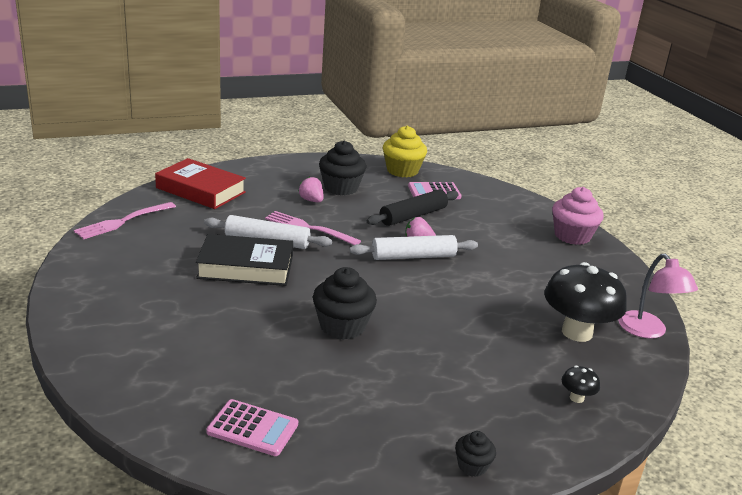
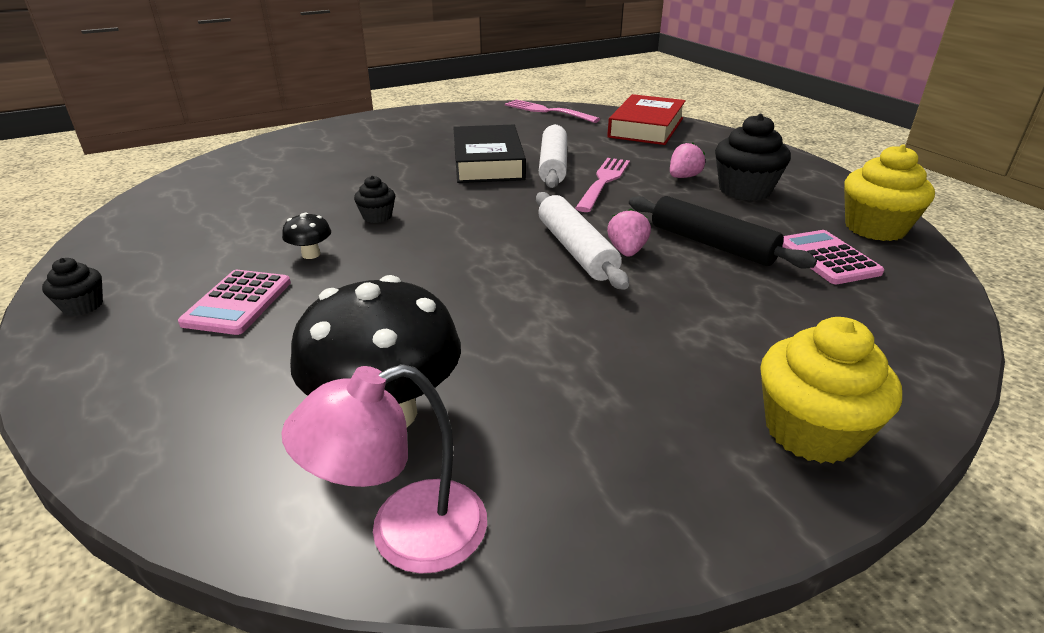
camera: 85 degrees right, 5 degrees up
pink calculator [206,399,298,456] -> pink calculator moved to [178,270,291,335]
black cupcake [313,267,377,340] -> black cupcake [354,176,395,223], size x0.52
pink cupcake [552,187,604,245] -> yellow cupcake [760,317,902,464]
black mushroom [561,366,600,403] -> black mushroom moved to [282,213,331,259]

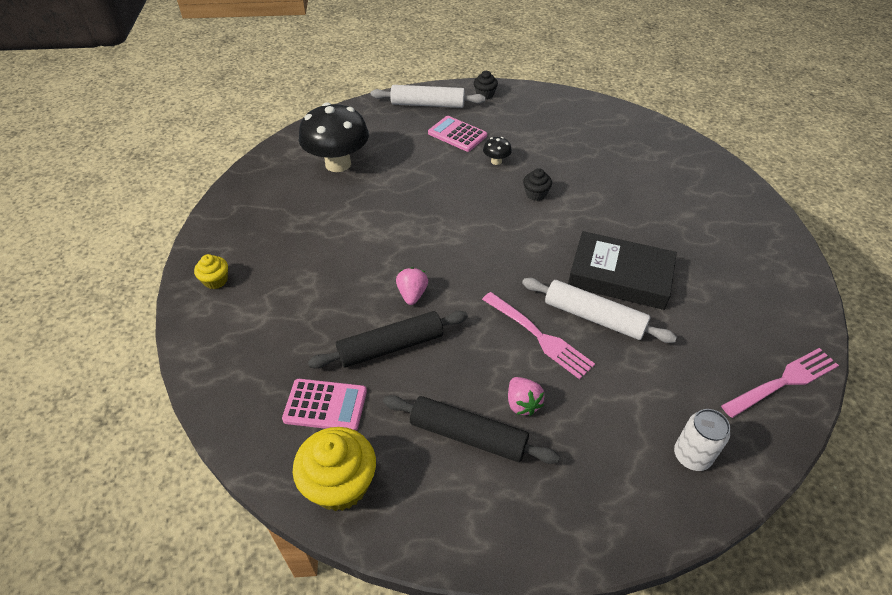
camera: 115 degrees right, 15 degrees up
pink lamp [281,364,487,574] -> none
white rolling pin [536,192,629,290] -> white rolling pin moved to [371,85,485,108]
red book [607,94,686,145] -> white can [674,409,730,471]
pink strawberry [607,209,651,257] -> pink strawberry turned 120 degrees counterclockwise [396,267,428,305]
black cupcake [715,114,791,201] -> black rolling pin [383,395,560,464]
yellow cupcake [760,317,902,464] -> yellow cupcake [194,254,228,289], size x0.52

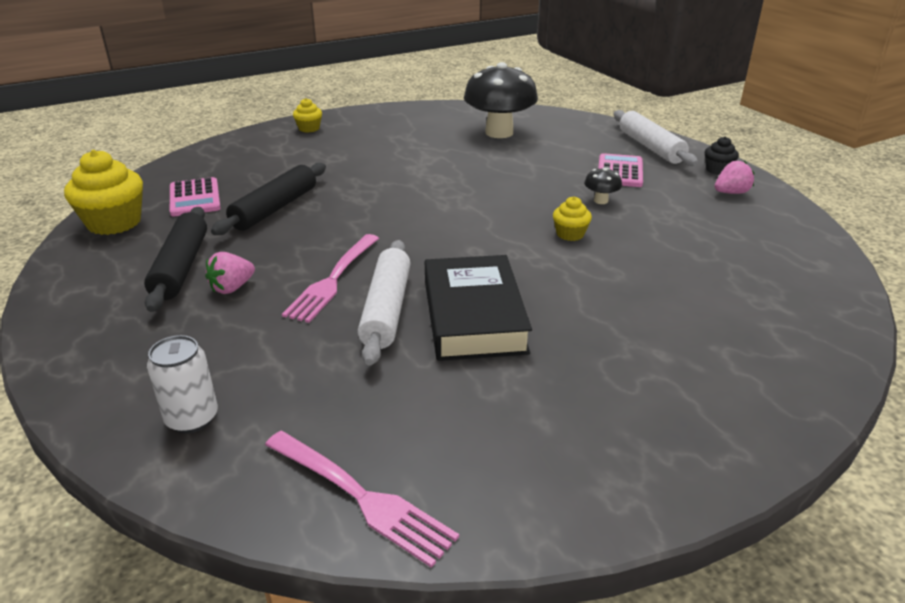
camera: 65 degrees right, 15 degrees down
black rolling pin [308,311,468,369] -> black rolling pin turned 75 degrees clockwise [211,163,326,235]
pink strawberry [396,267,428,305] -> pink strawberry moved to [714,161,754,194]
black cupcake [523,168,552,201] -> yellow cupcake [553,197,592,241]

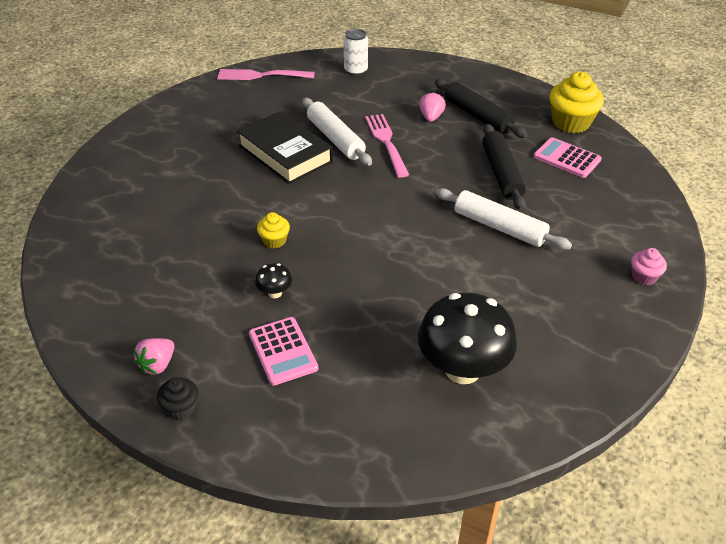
camera: 145 degrees right, 10 degrees up
yellow cupcake [293,98,322,133] -> pink cupcake [631,248,667,285]
white rolling pin [614,110,698,166] -> white rolling pin moved to [436,188,572,250]

